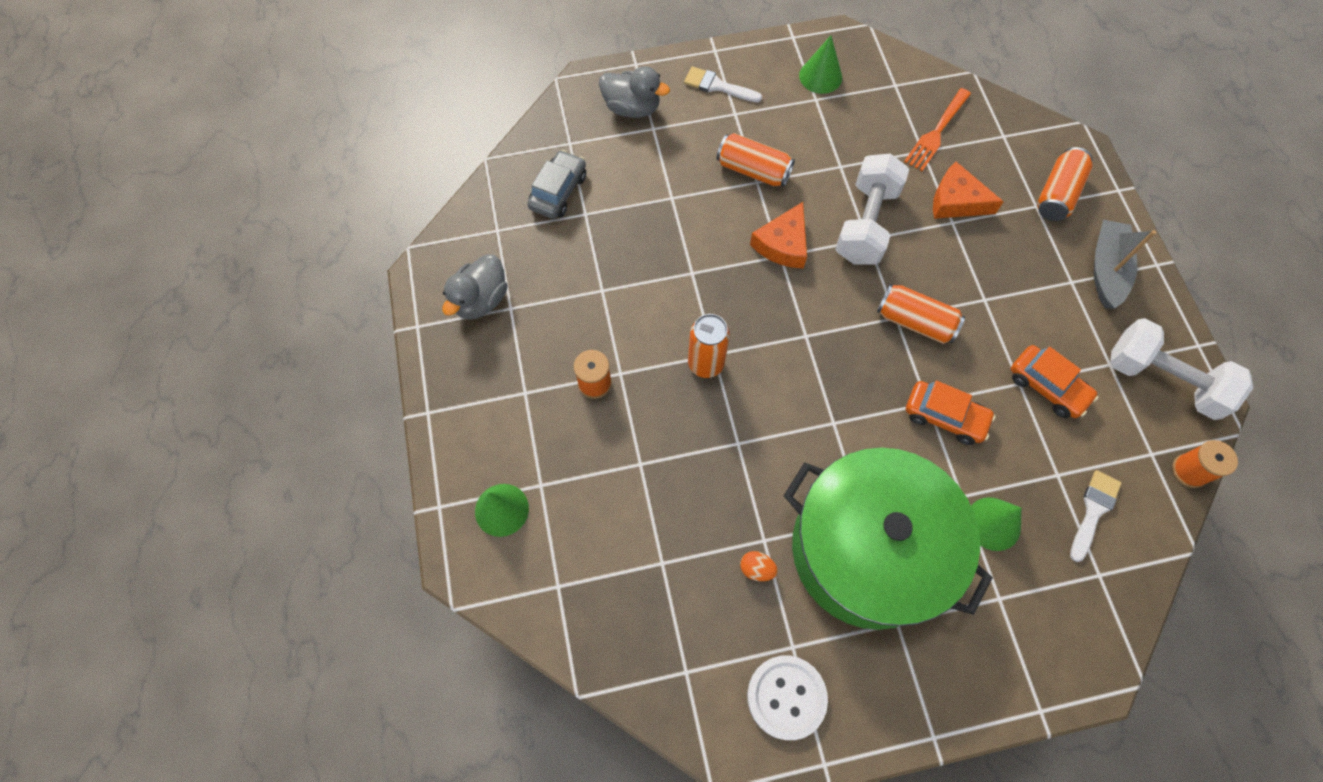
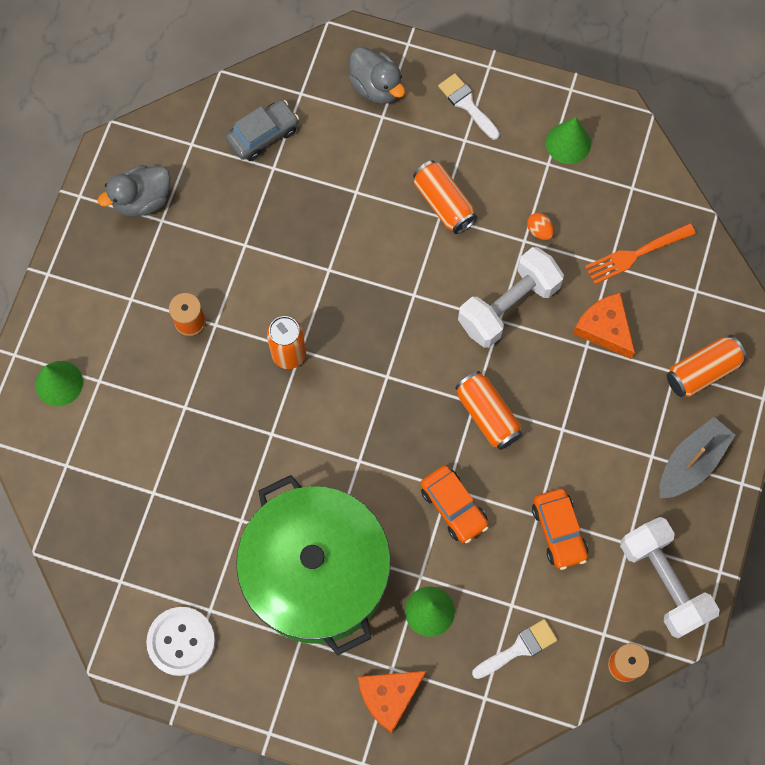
camera: 30 degrees right, 5 degrees up
orange egg [740,551,778,581] -> orange egg moved to [527,213,554,240]
orange cheese [750,202,807,269] -> orange cheese moved to [358,671,426,733]

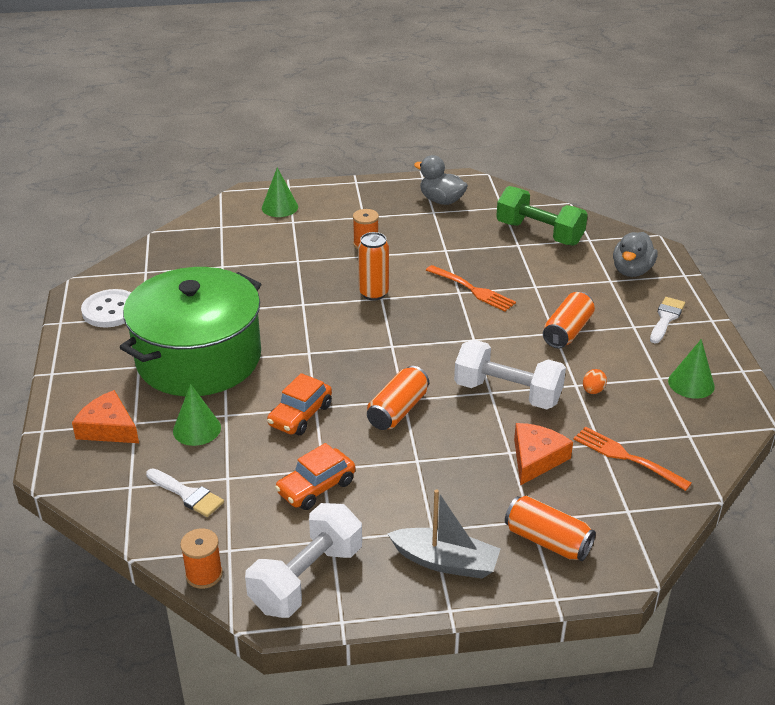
camera: 65 degrees right, 35 degrees down
grey car [226,100,299,161] -> green dumbbell [496,186,588,246]
none -> orange fork [426,265,516,311]

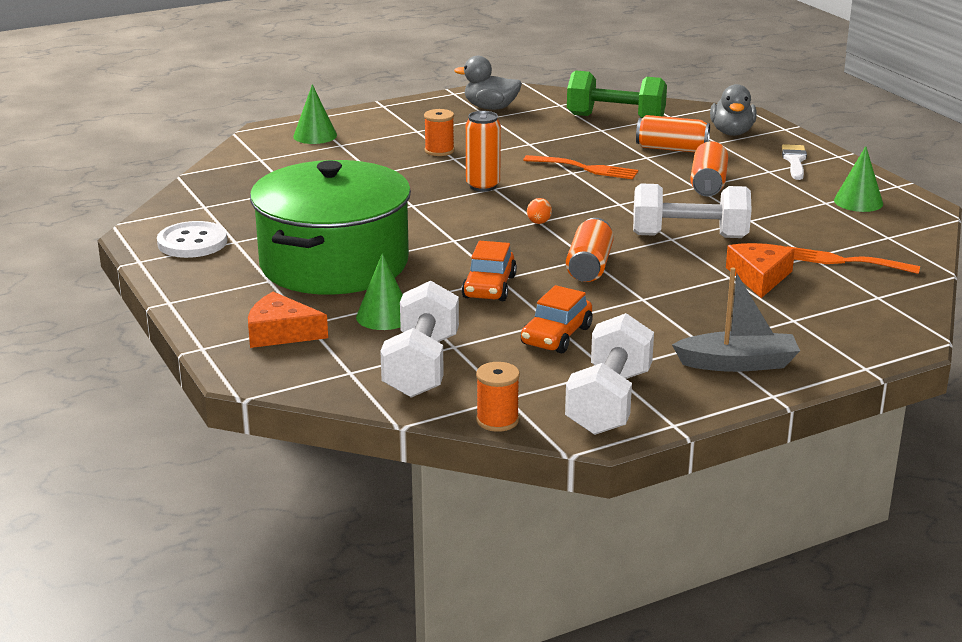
camera: 20 degrees left, 10 degrees down
white brush [146,468,224,517] -> white dumbbell [380,281,459,398]
orange can [505,496,596,561] -> orange can moved to [636,115,710,152]
orange egg [583,369,607,394] -> orange egg moved to [527,198,552,224]

